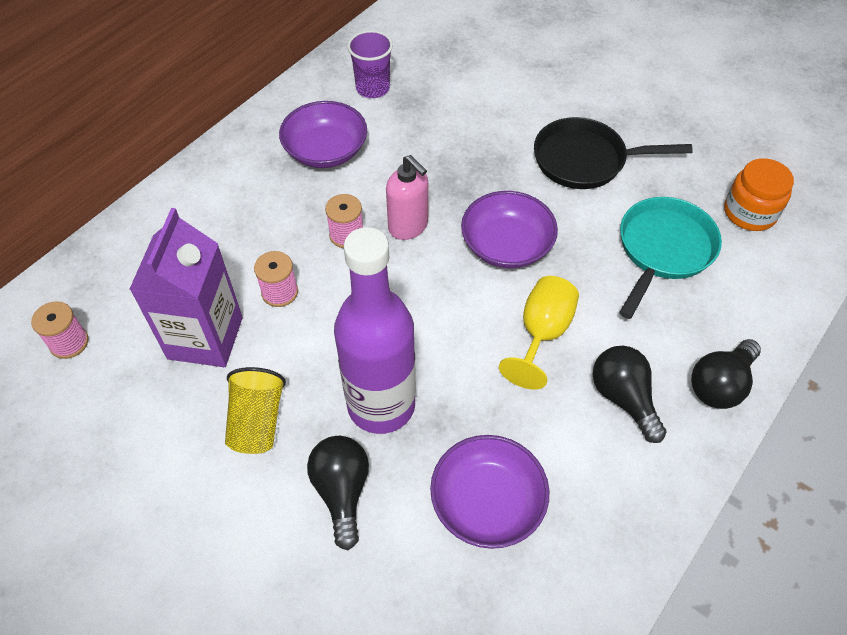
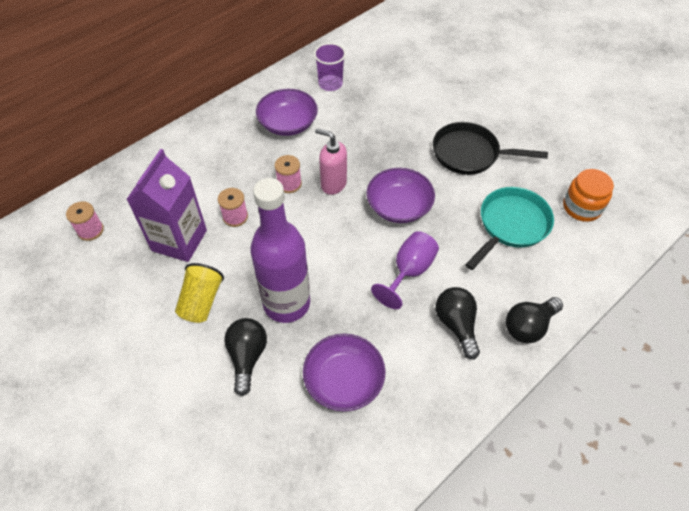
camera: 10 degrees right, 0 degrees up
pink soap dispenser [386,155,428,240] -> pink soap dispenser turned 150 degrees clockwise [315,128,347,195]
yellow goblet [499,276,579,390] -> purple goblet [371,231,439,309]

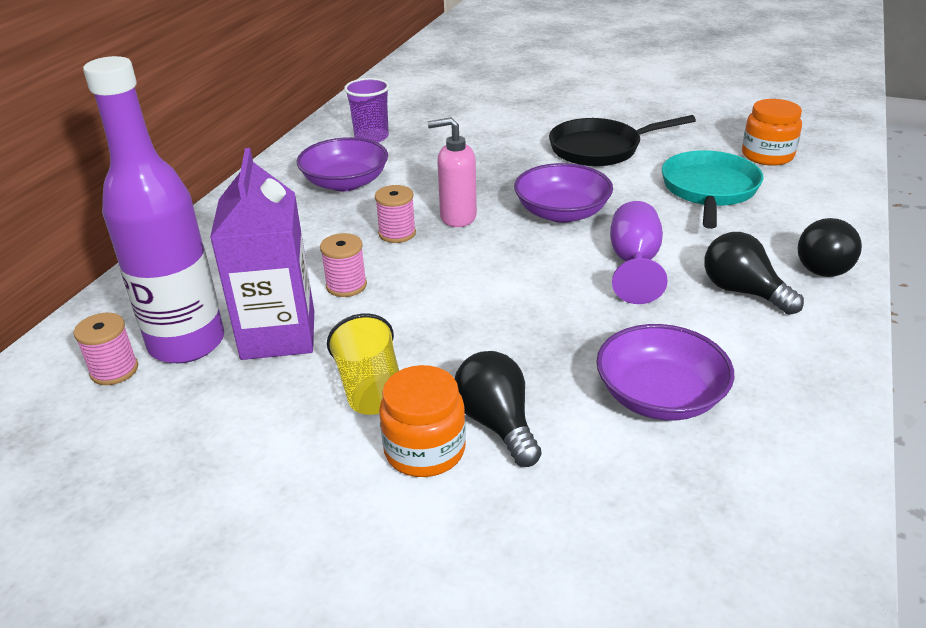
camera: 25 degrees left, 20 degrees down
purple bottle [250,178,310,323] -> purple bottle moved to [83,56,224,363]
none -> orange jar [379,365,466,477]

